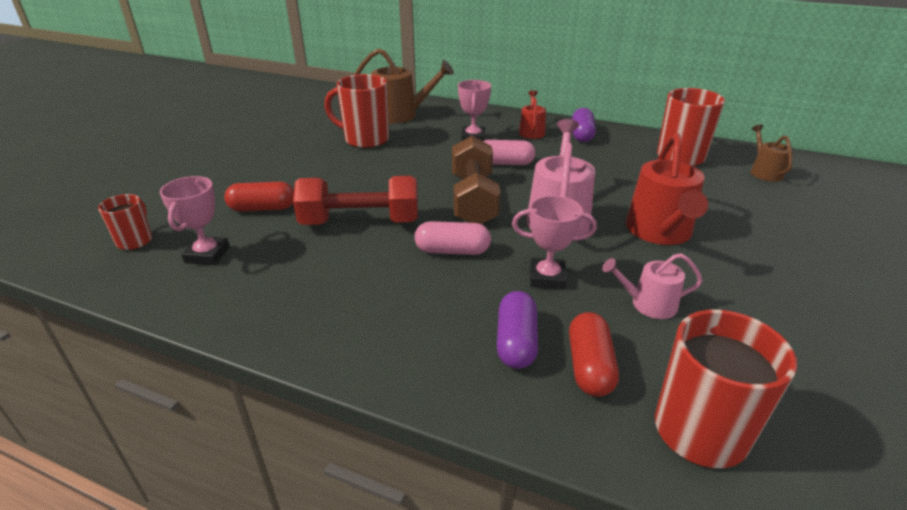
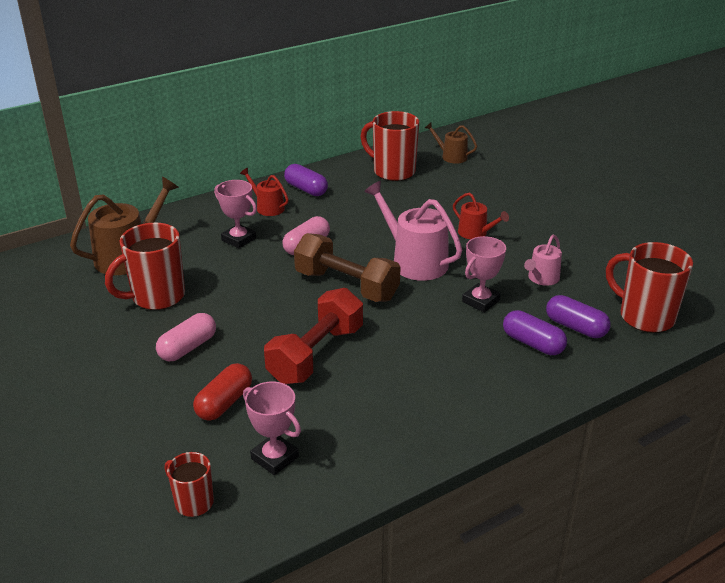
camera: 55 degrees left, 0 degrees up
pink capsule [415,221,491,255] -> pink capsule moved to [156,313,216,361]
red capsule [569,312,619,397] -> purple capsule [546,295,611,338]
red watering can [626,133,708,245] -> red watering can [453,192,509,239], size x0.56

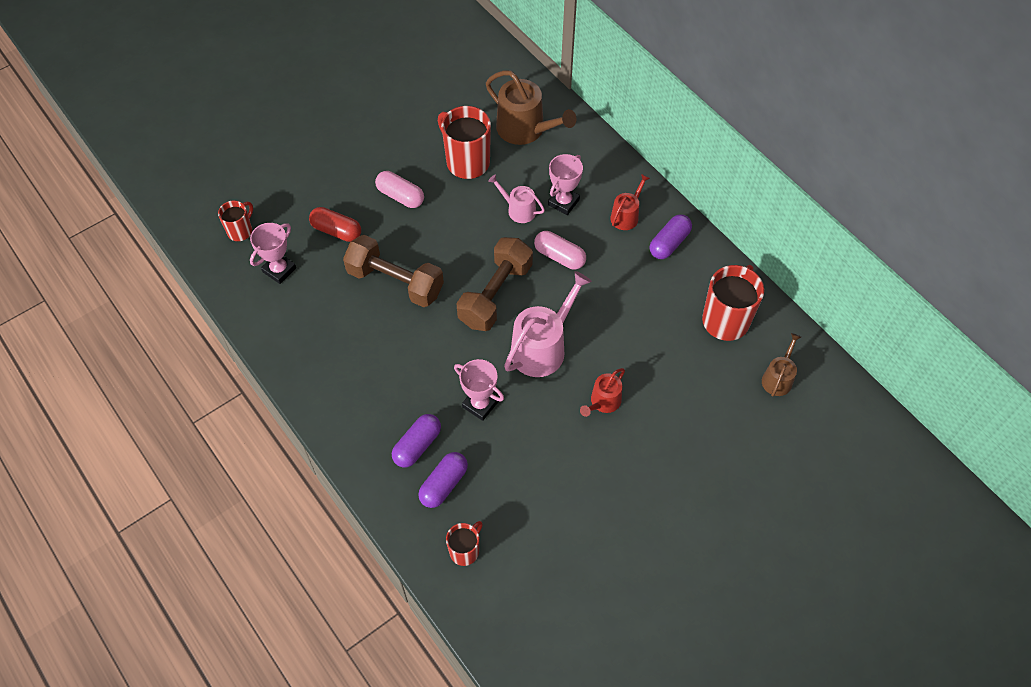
camera: 85 degrees right, 25 degrees up
red dumbbell [264,288,363,384] -> brown dumbbell [343,235,444,307]
pink watering can [524,235,562,286] -> pink watering can moved to [488,174,545,223]
red mug [606,242,693,333] -> red mug [446,521,483,566], size x0.56

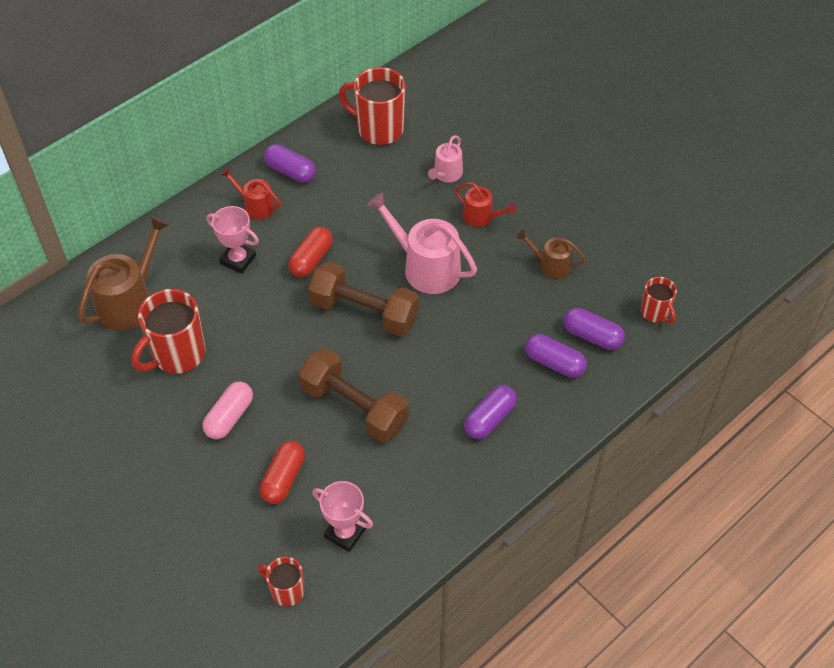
camera: 95 degrees left, 5 degrees down
brown dumbbell [343,235,444,307] -> brown dumbbell turned 75 degrees counterclockwise [299,348,409,442]
red mug [446,521,483,566] -> red mug turned 150 degrees counterclockwise [641,277,677,324]
pink trophy [454,359,504,421] -> none
pink watering can [488,174,545,223] -> pink watering can moved to [428,135,463,182]
pink capsule [534,231,586,270] -> red capsule [288,227,333,277]
brown watering can [762,333,801,397] -> brown watering can moved to [517,230,585,279]
none -> purple capsule [464,385,517,439]

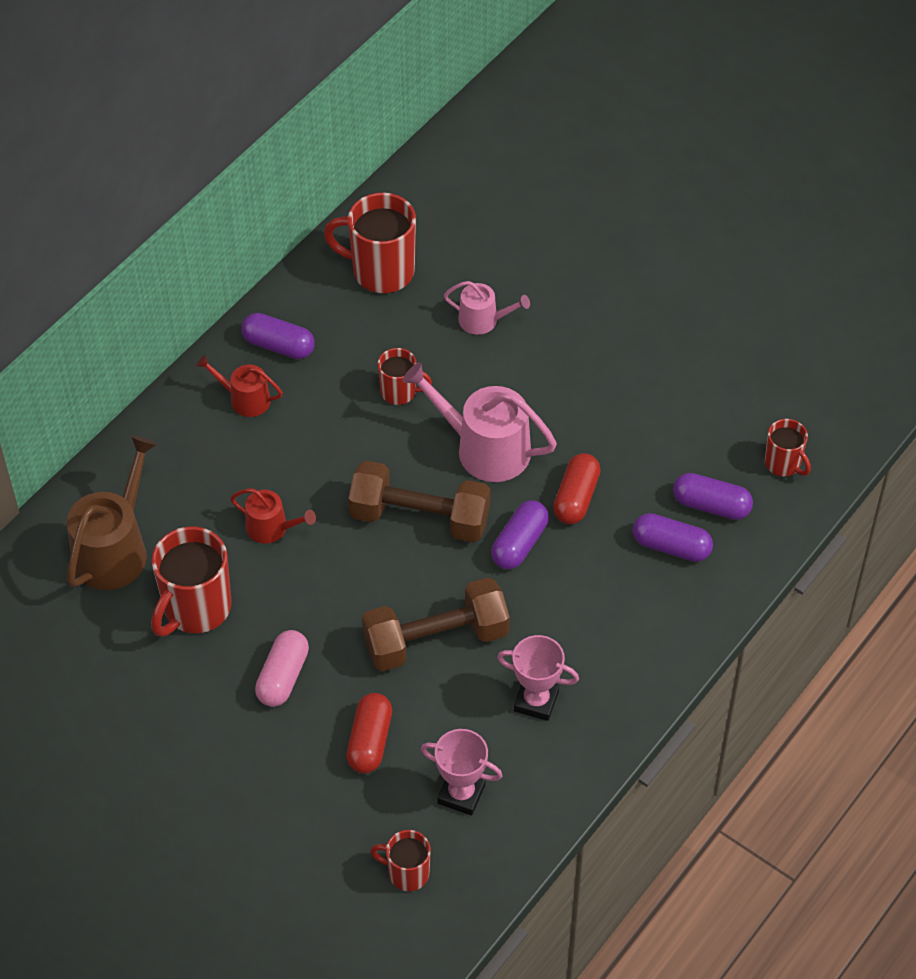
camera: 10 degrees left, 0 degrees up
pink trophy [206,206,259,274] -> pink trophy moved to [497,635,579,721]
red capsule [288,227,333,277] -> red capsule moved to [553,453,600,524]
brown dumbbell [299,348,409,442] -> brown dumbbell turned 45 degrees counterclockwise [362,578,510,671]
pink watering can [428,135,463,182] -> pink watering can turned 90 degrees counterclockwise [444,281,530,335]
red watering can [455,183,516,227] -> red watering can moved to [230,488,316,544]
purple capsule [464,385,517,439] -> purple capsule moved to [491,500,549,569]
brown watering can [517,230,585,279] -> none
none -> red mug [378,348,432,405]

